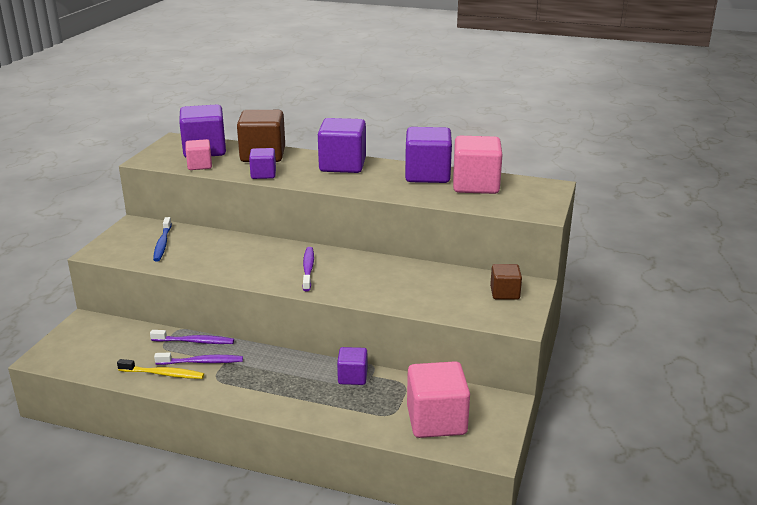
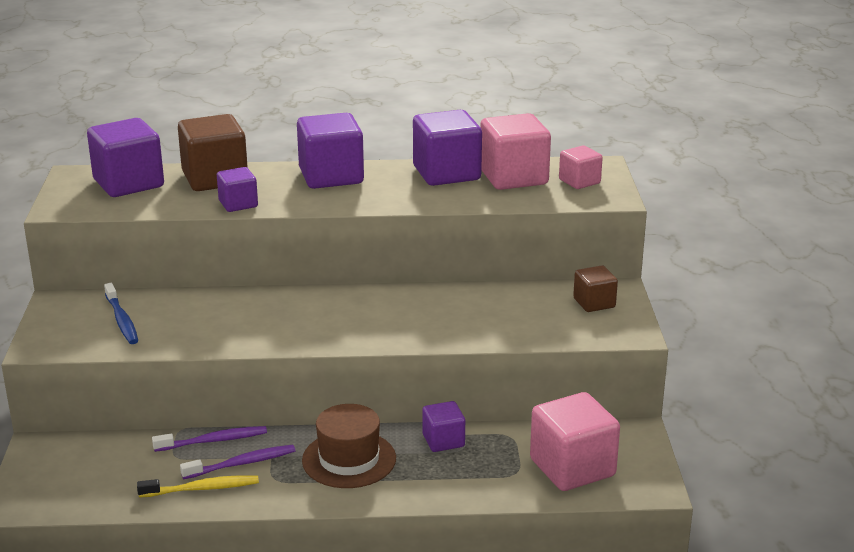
camera: 20 degrees left, 0 degrees up
pink cube [185,139,212,170] -> pink cube moved to [559,145,603,189]
purple toothbrush [302,247,314,291] -> none
none -> brown hat [302,404,396,488]

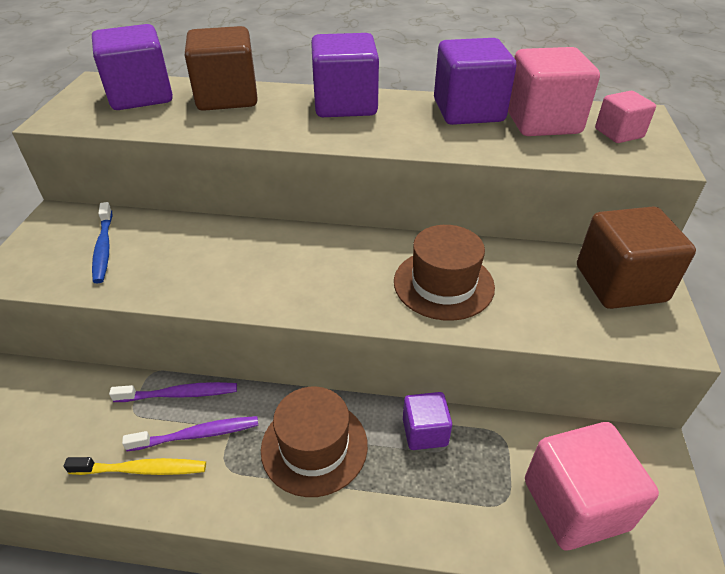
camera: 10 degrees right, 15 degrees up
purple cube [217,167,258,212] -> none
brown cube [573,265,618,312] -> brown cube [577,206,696,309], size x1.81
none -> brown hat [394,225,495,321]

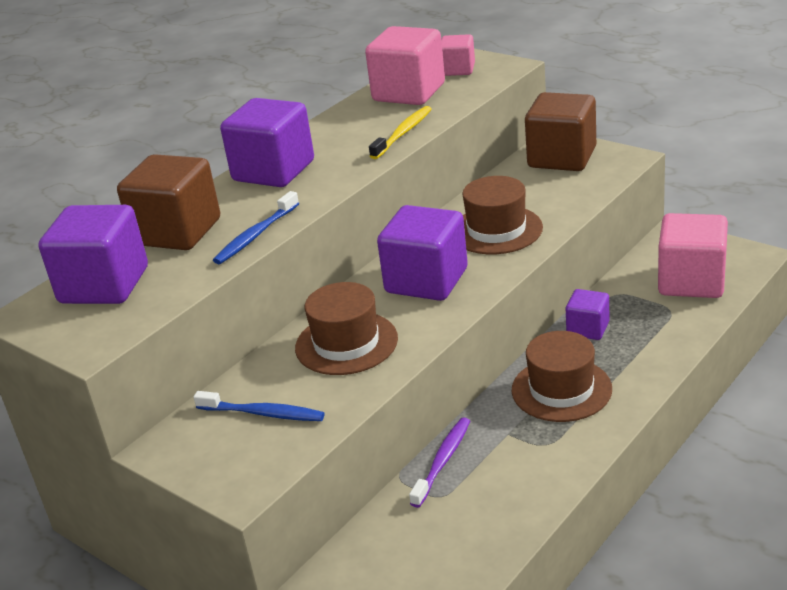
camera: 55 degrees left, 10 degrees down
yellow toothbrush [64,457,206,475] -> yellow toothbrush moved to [369,106,432,159]
purple toothbrush [122,416,258,451] -> none
purple cube [434,38,516,125] -> purple cube moved to [377,205,468,301]
none -> blue toothbrush [213,191,299,264]
none -> brown hat [295,282,398,375]

